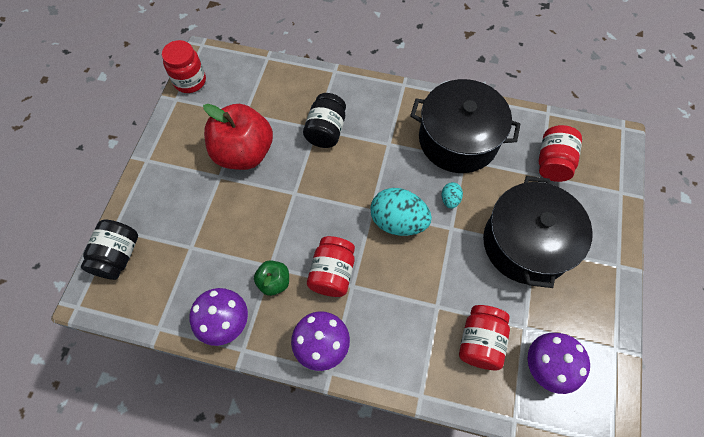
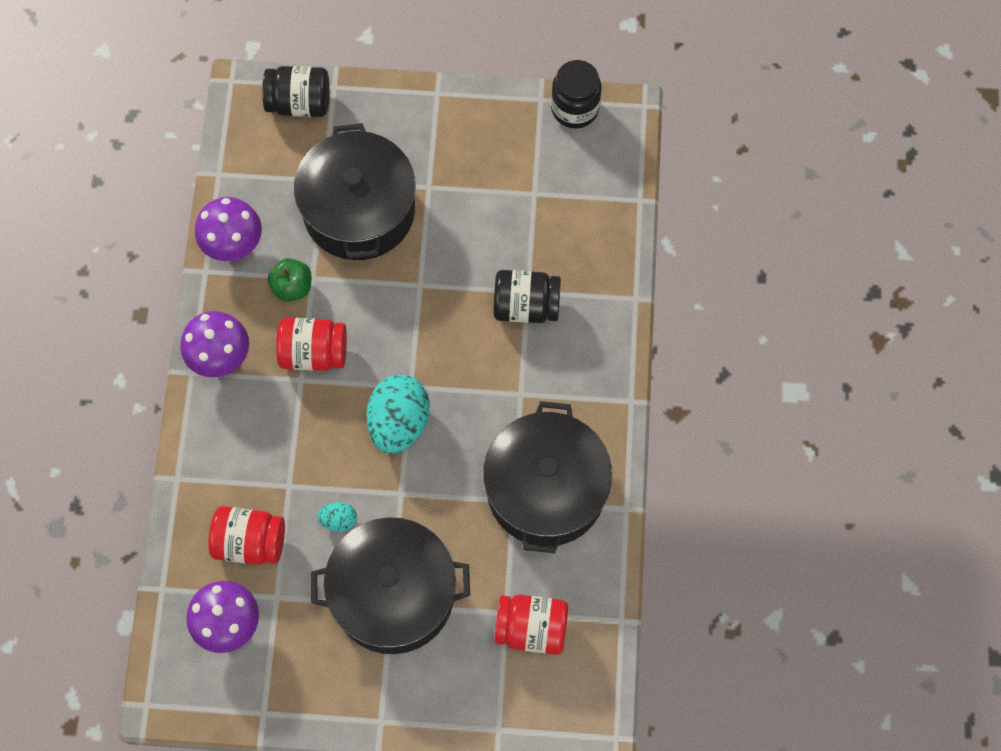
camera: 80 degrees right, 5 degrees up
red jar [162,40,206,93] -> black jar [551,60,602,128]
red apple [203,104,273,170] -> none
turquoise egg [442,182,463,208] -> turquoise egg moved to [317,502,357,532]
none -> black pot [294,123,415,260]

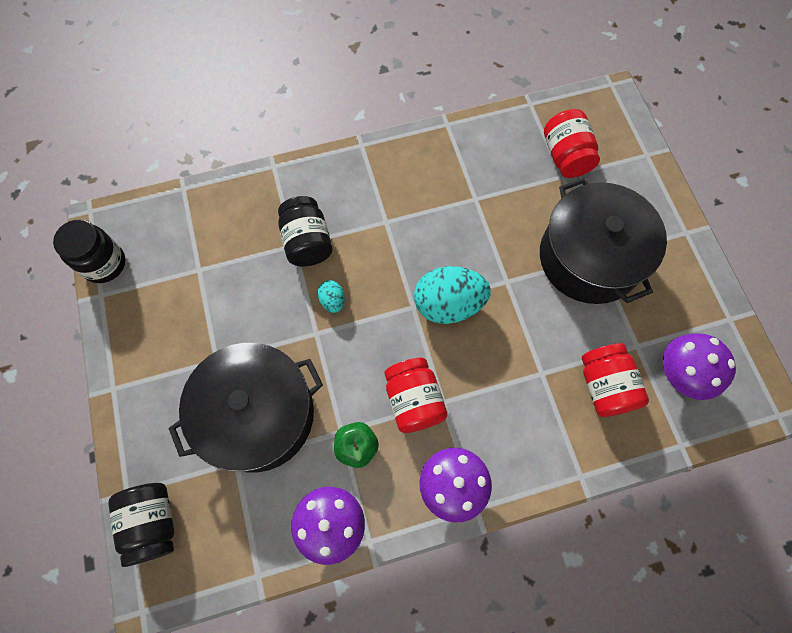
camera: 110 degrees left, 0 degrees up
turquoise egg [317,502,357,532] -> turquoise egg moved to [318,280,345,313]
black pot [483,401,612,553] -> none

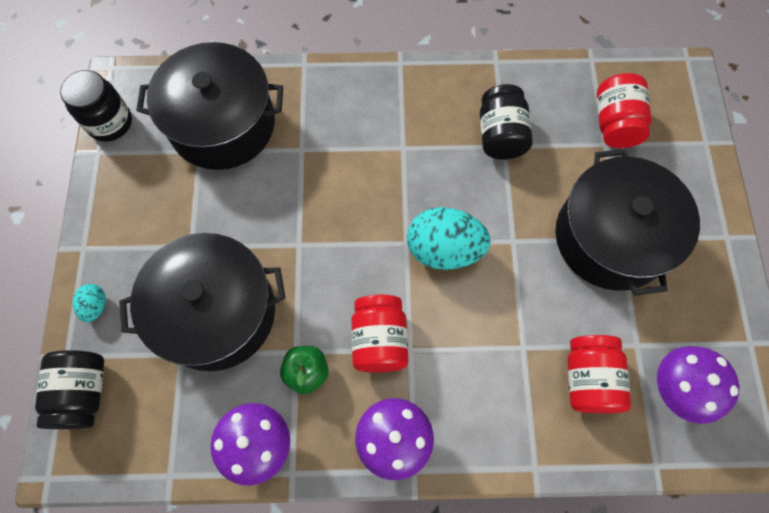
camera: 15 degrees right, 0 degrees up
black jar [278,196,332,267] -> black jar moved to [480,84,533,160]
turquoise egg [318,280,345,313] -> turquoise egg moved to [73,284,106,322]
none -> black pot [136,42,283,170]

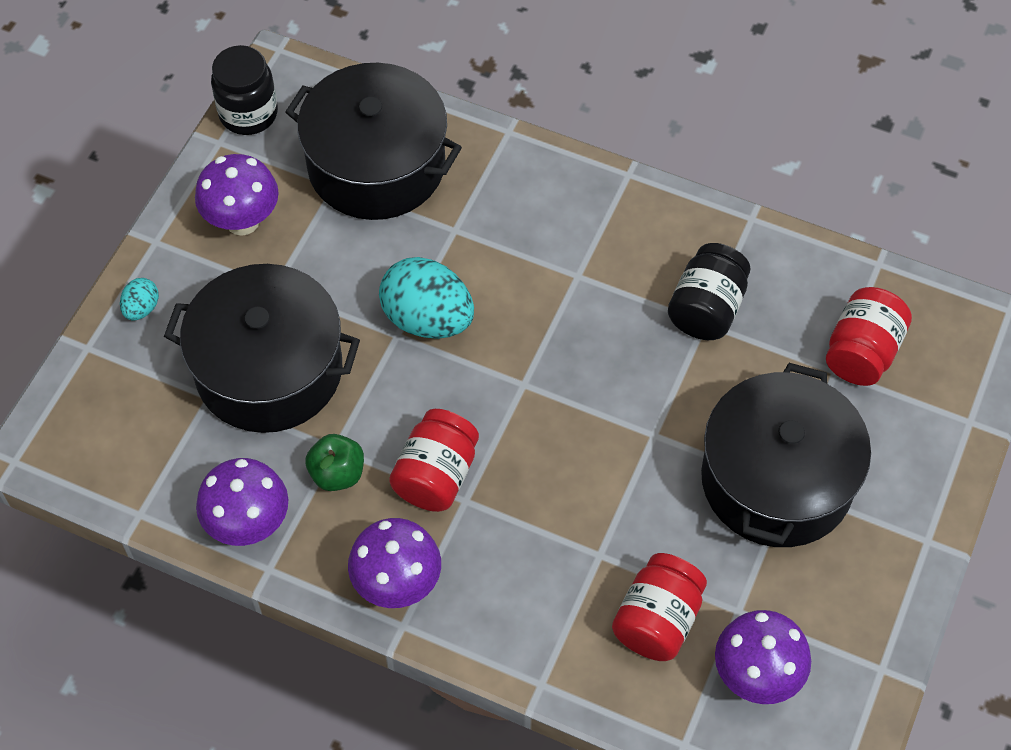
camera: 25 degrees right, 10 degrees down
black jar [35,350,104,429] -> none
turquoise egg [407,207,491,270] -> turquoise egg moved to [379,257,474,339]
none -> purple mushroom [195,154,279,236]

